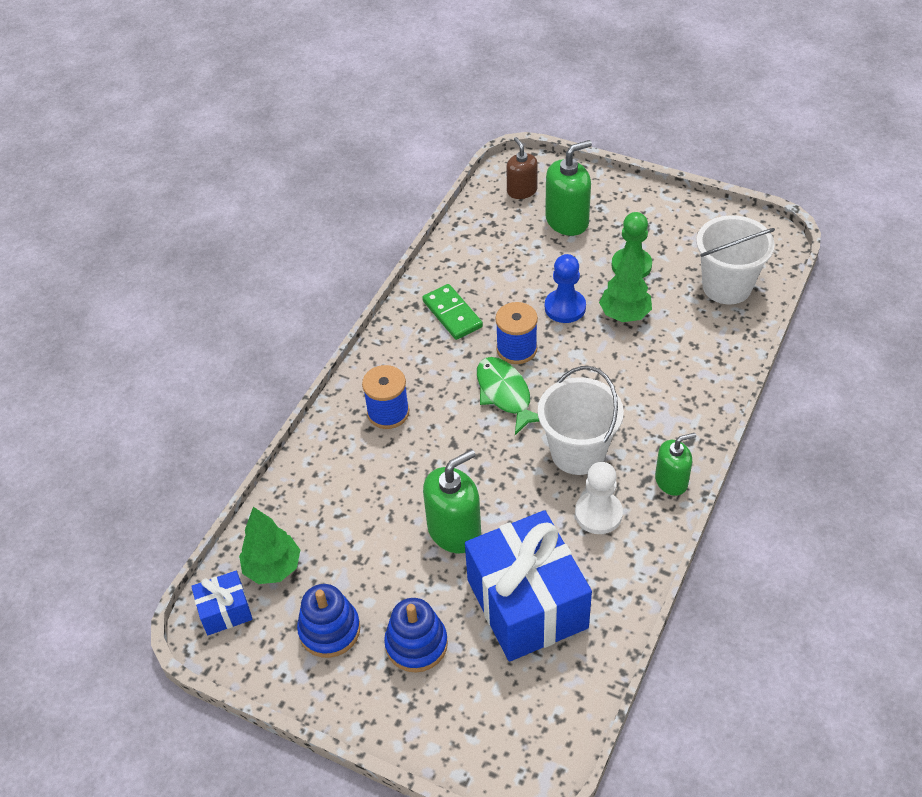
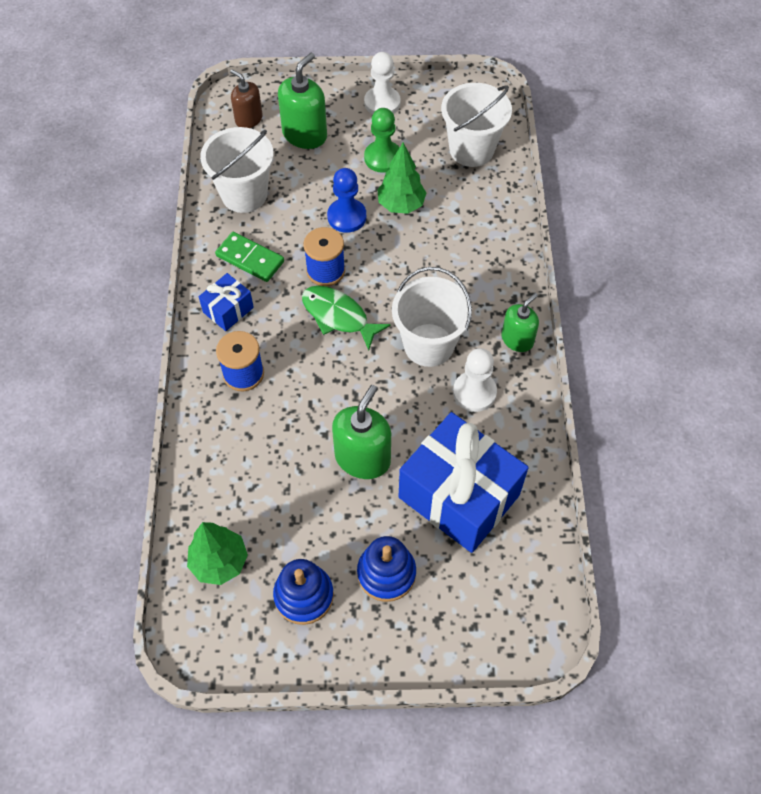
camera: 30 degrees left, 10 degrees up
blue gift [191,571,253,635] -> blue gift moved to [199,273,254,331]
none -> white bucket [200,127,274,213]
none -> white pawn [364,52,401,114]

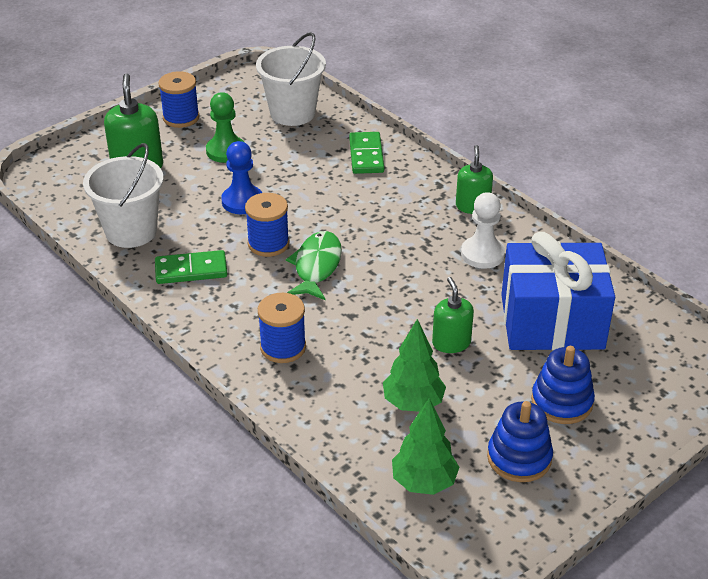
camera: 40 degrees left, 20 degrees down
blue gift [199,273,254,331] -> none
brown soap dispenser [230,70,263,128] -> none
green fish [302,286,391,350] -> green fish turned 105 degrees clockwise [286,231,342,300]
green soap dispenser [332,385,391,479] -> green soap dispenser [432,277,474,353], size x0.64
white pawn [364,52,401,114] -> blue spool [158,71,199,128]
green tree [377,143,426,214] -> green tree moved to [383,319,446,412]
white bucket [392,267,472,367] -> none
none -> green domino [349,132,384,174]

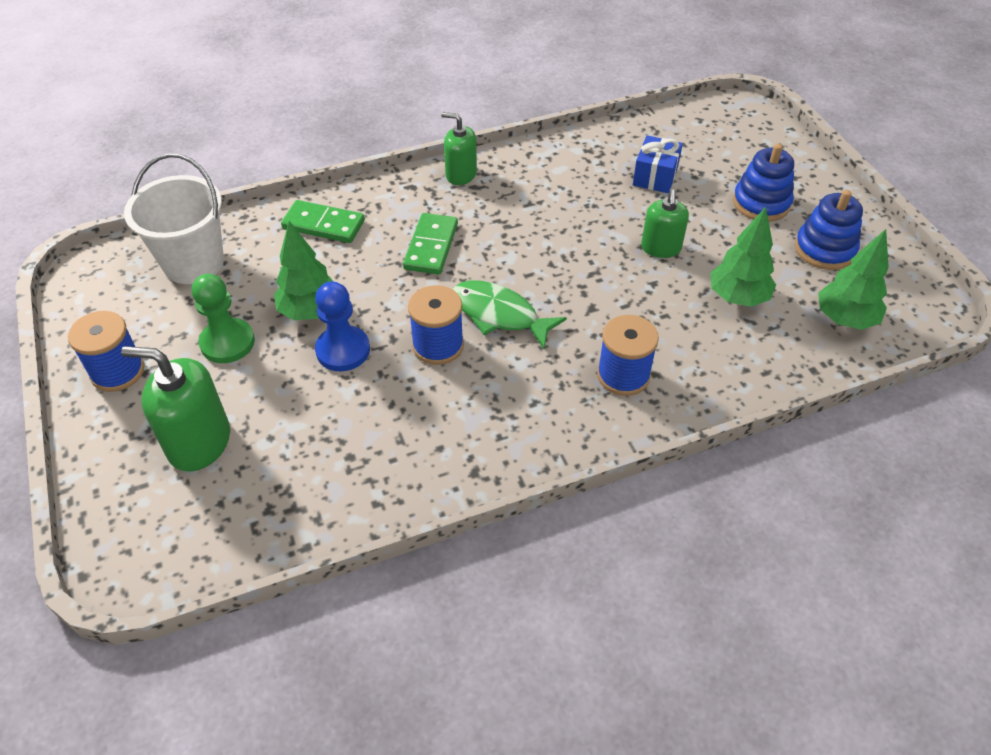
camera: 70 degrees left, 10 degrees up
white bucket [83,143,164,248] -> none
green domino [155,250,228,284] -> green domino moved to [403,213,458,275]
green soap dispenser [432,277,474,353] -> green soap dispenser turned 90 degrees counterclockwise [641,189,689,258]
white pawn [461,192,505,269] -> none
blue gift [501,232,615,350] -> blue gift [633,135,683,193], size x0.46
none -> green tree [274,221,334,320]

